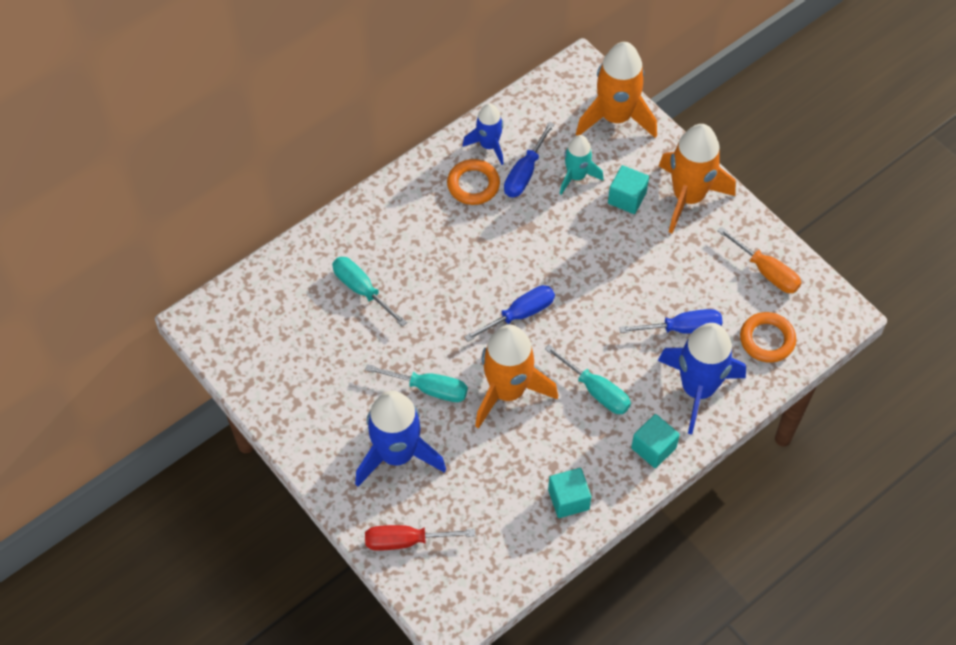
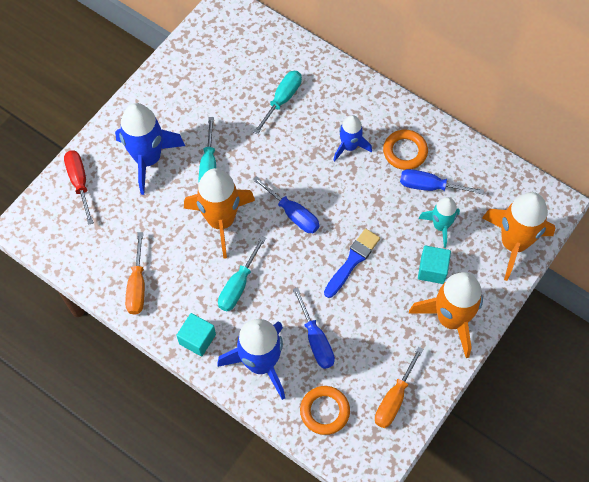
camera: 75 degrees right, 5 degrees up
blue rocket [462,104,504,165] -> blue rocket moved to [333,115,372,161]
turquoise cube [548,468,592,518] -> orange screwdriver [125,232,145,315]
none -> blue brush [324,229,380,298]

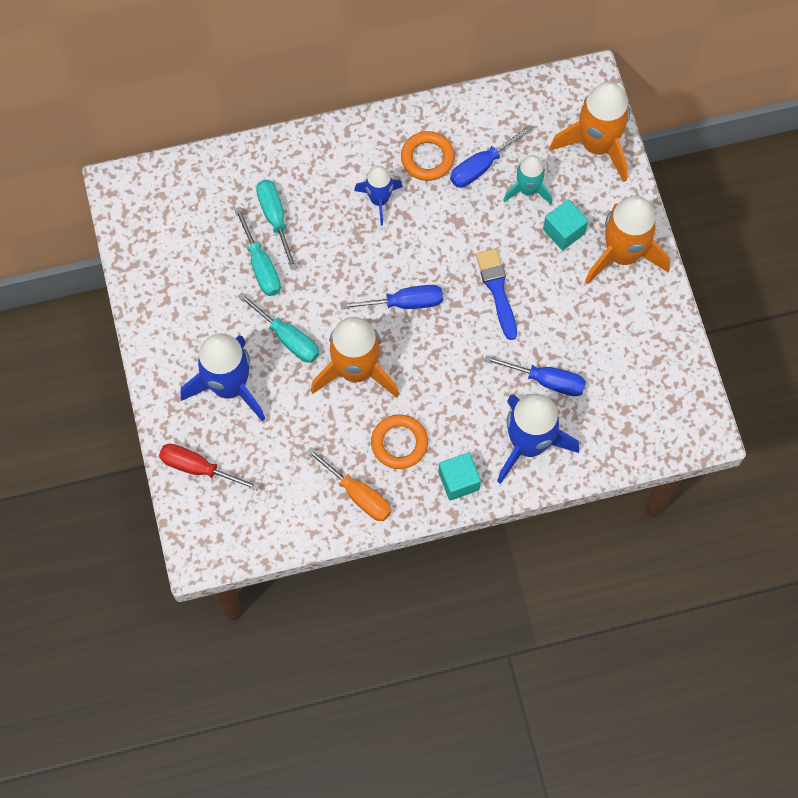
camera: 50 degrees left, 5 degrees up
turquoise screwdriver [218,236,266,311] -> turquoise screwdriver moved to [234,207,281,296]
orange ring [300,386,350,435] -> orange ring moved to [371,414,428,469]
orange screwdriver [375,347,424,428] -> none

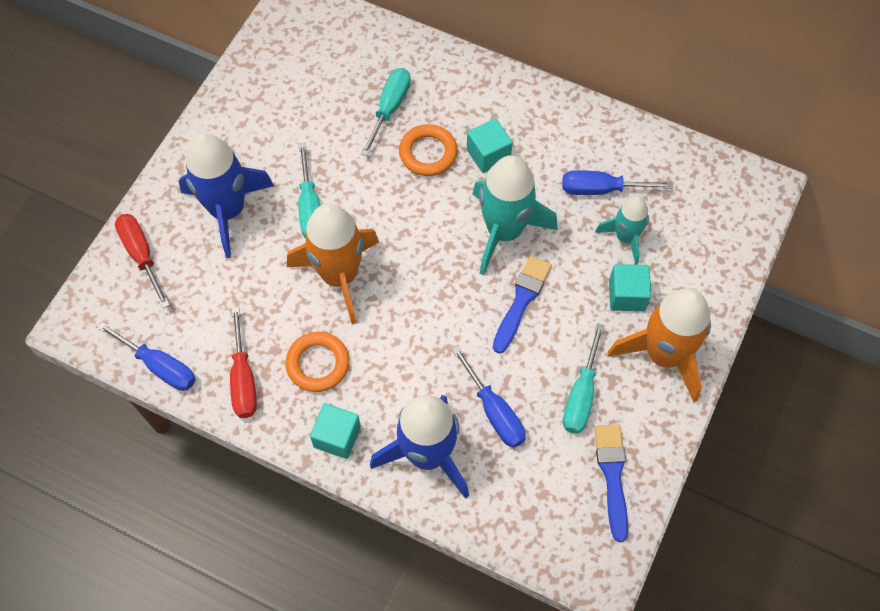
camera: 40 degrees right, 5 degrees down
turquoise screwdriver [234,207,281,296] -> turquoise screwdriver moved to [563,323,604,434]
orange screwdriver [306,447,391,521] -> red screwdriver [230,307,257,418]
blue screwdriver [341,285,443,309] -> blue screwdriver moved to [97,322,196,391]
blue rocket [354,166,403,226] -> turquoise cube [467,118,513,173]
orange ring [401,131,455,181] -> orange ring moved to [399,124,457,176]
orange rocket [550,81,630,182] -> none
none -> turquoise rocket [472,155,558,275]
none -> blue brush [594,425,628,542]

